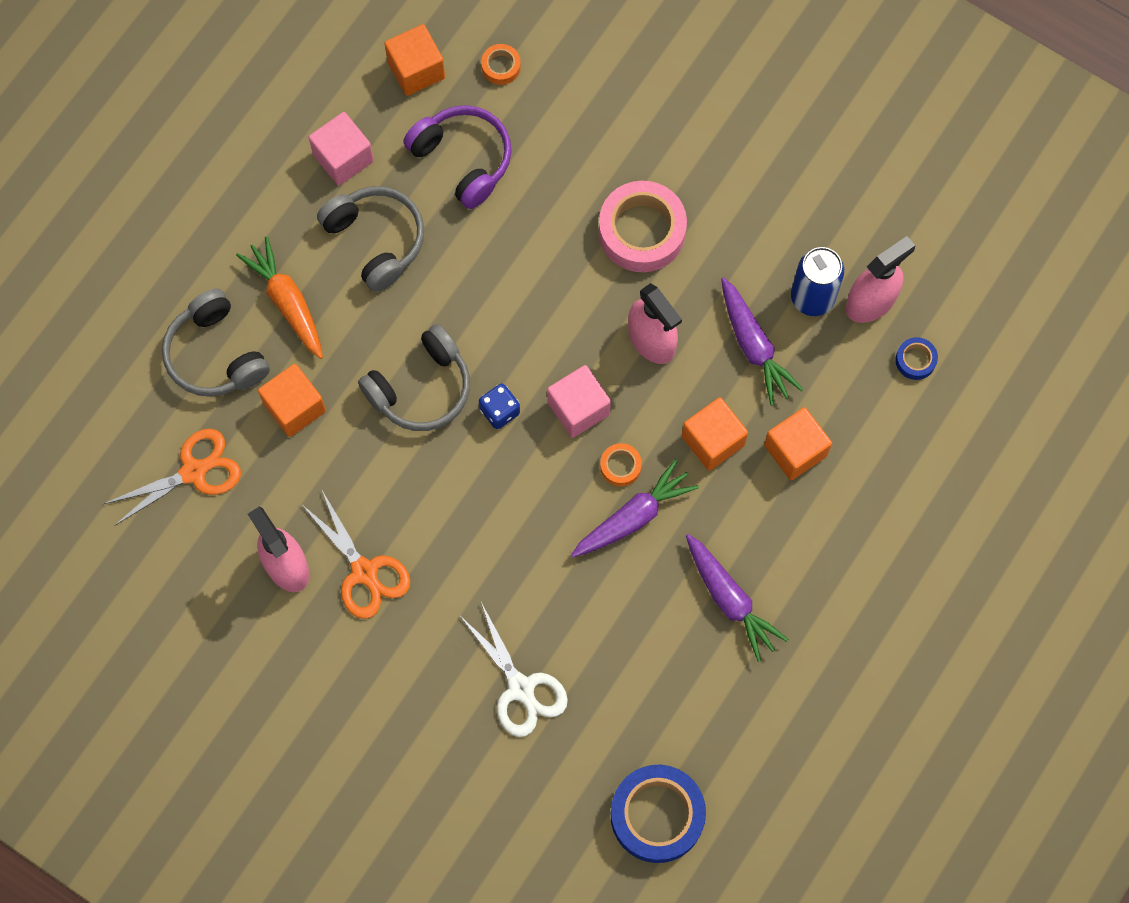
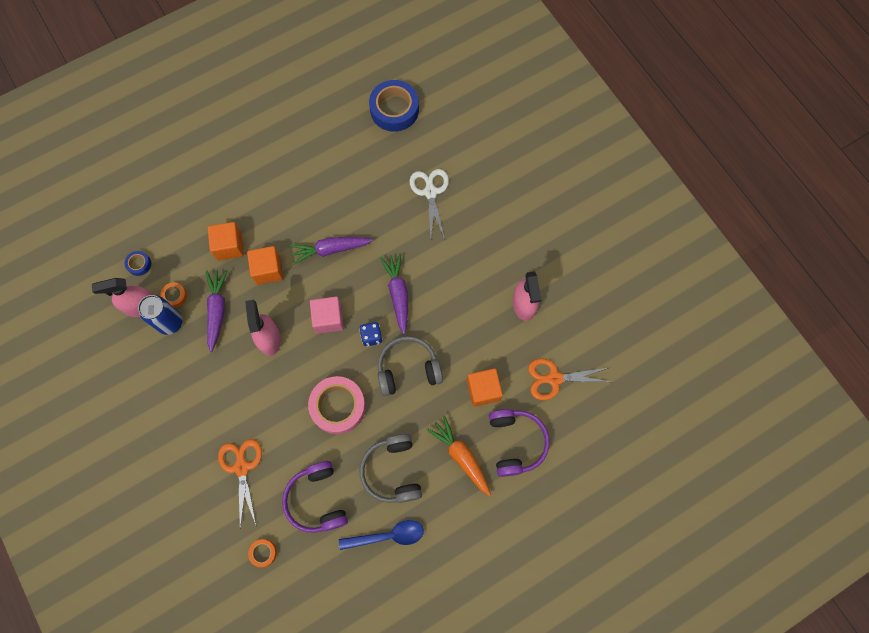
camera: 155 degrees left, 0 degrees up
grey headphones [162,289,270,397] -> purple headphones [489,409,550,477]
orange carrot [236,236,323,359] -> orange carrot turned 150 degrees clockwise [426,415,491,496]
orange scissors [302,491,410,619] -> orange scissors moved to [218,439,262,528]
pink cube [309,112,374,186] -> blue spoon [339,520,424,550]
orange cube [384,24,445,96] -> none
pink tape [599,181,687,272] -> pink tape moved to [308,376,366,434]
orange tape [600,443,642,486] -> orange tape moved to [160,282,187,308]
purple carrot [686,534,789,662] -> purple carrot moved to [380,253,408,335]

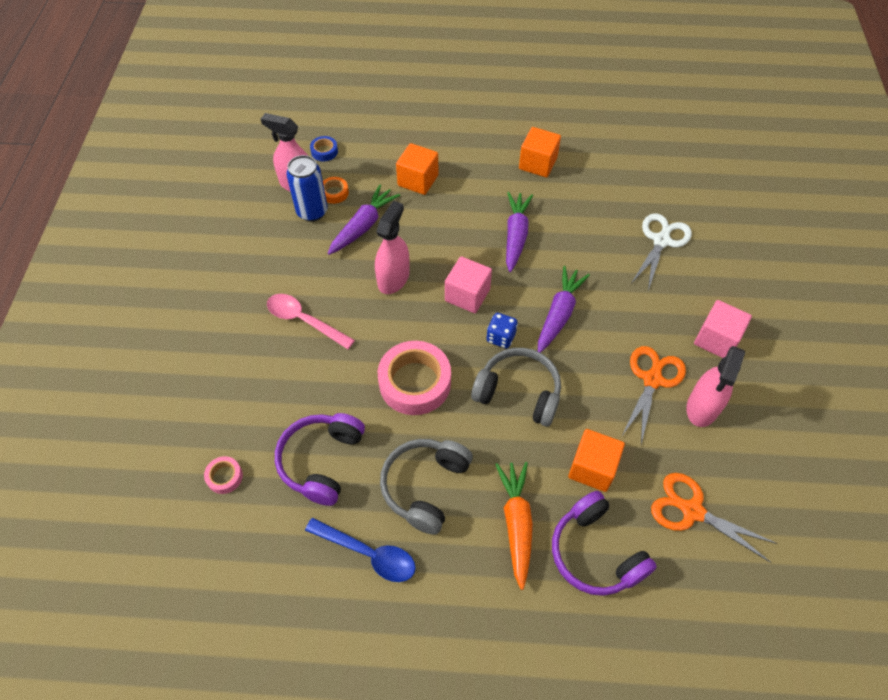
camera: 35 degrees right, 15 degrees down
orange scissors [218,439,262,528] -> orange scissors moved to [621,346,686,444]
orange cube [247,246,283,285] -> orange cube moved to [519,127,561,177]
orange tape [248,539,277,567] -> pink tape [204,456,243,494]
purple carrot [289,237,373,265] -> purple carrot turned 75 degrees clockwise [506,192,533,272]
blue tape [369,80,419,132] -> none
purple headphones [489,409,550,477] -> purple headphones turned 120 degrees clockwise [552,491,657,596]
none -> pink spoon [267,294,355,349]
none -> pink cube [694,300,752,358]

